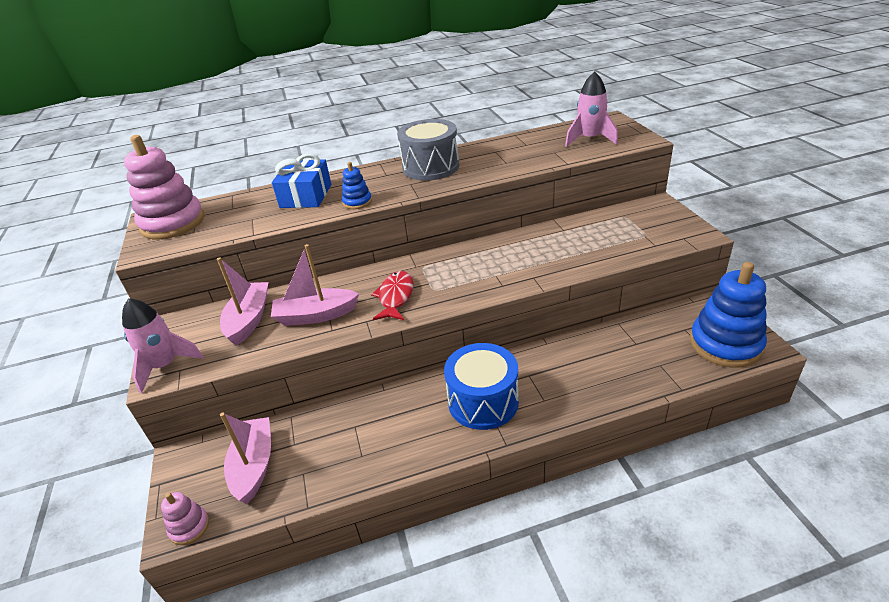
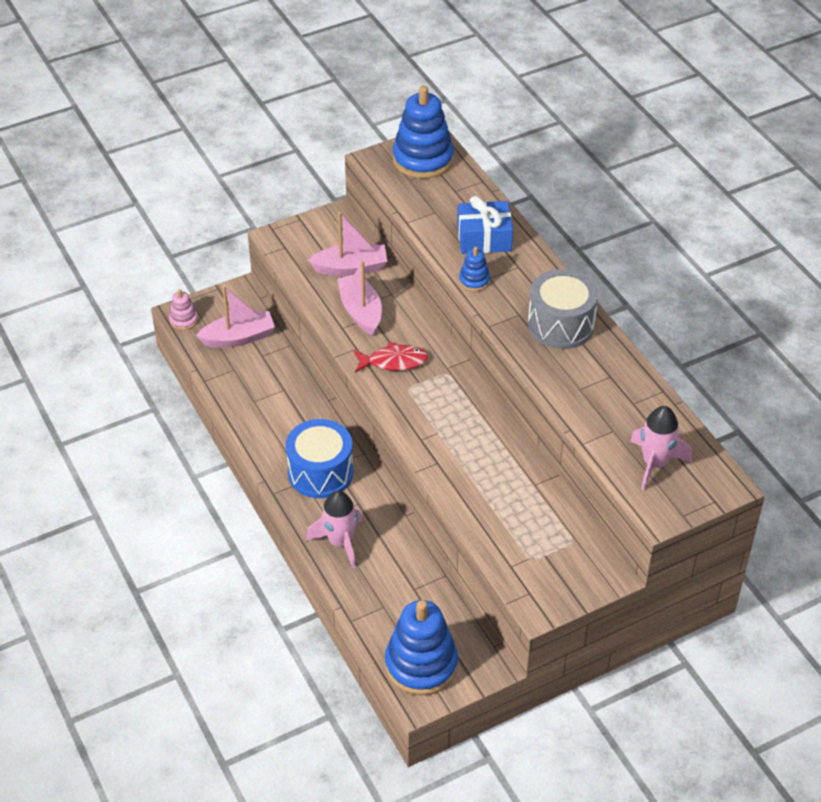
camera: 75 degrees right, 10 degrees up
pink rocket [122,298,203,393] -> pink rocket moved to [306,490,362,568]
pink stacking toy [124,135,205,239] -> blue stacking toy [393,86,454,179]

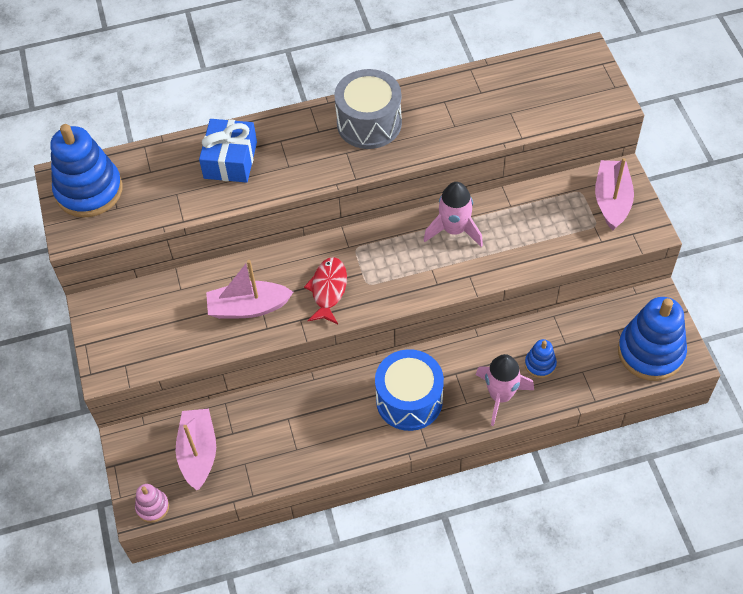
camera: 75 degrees left, 10 degrees up
pink boat [308,212,387,276] -> pink boat moved to [595,158,634,230]
blue stacking toy [459,247,490,291] -> blue stacking toy moved to [525,339,557,378]
pink rocket [630,406,692,490] -> pink rocket moved to [424,182,483,247]

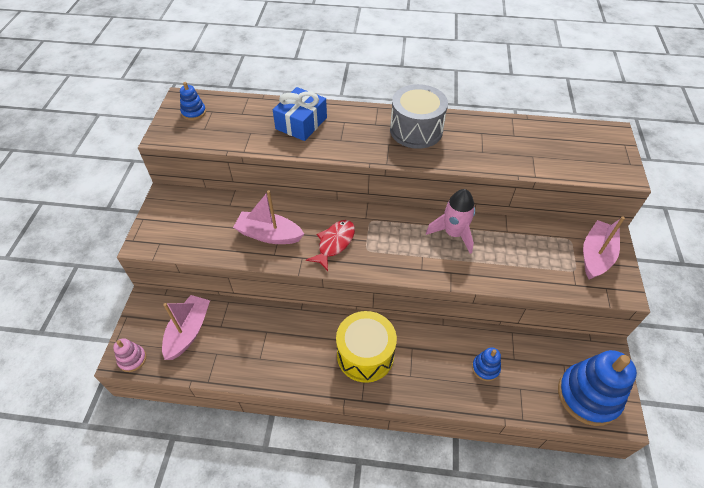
camera: 20 degrees right, 5 degrees down
blue stacking toy [50,124,123,218] -> blue stacking toy [180,82,206,120], size x0.47
blue drum [375,349,444,431] -> yellow drum [336,311,397,383]
pink rocket [476,354,534,426] -> none

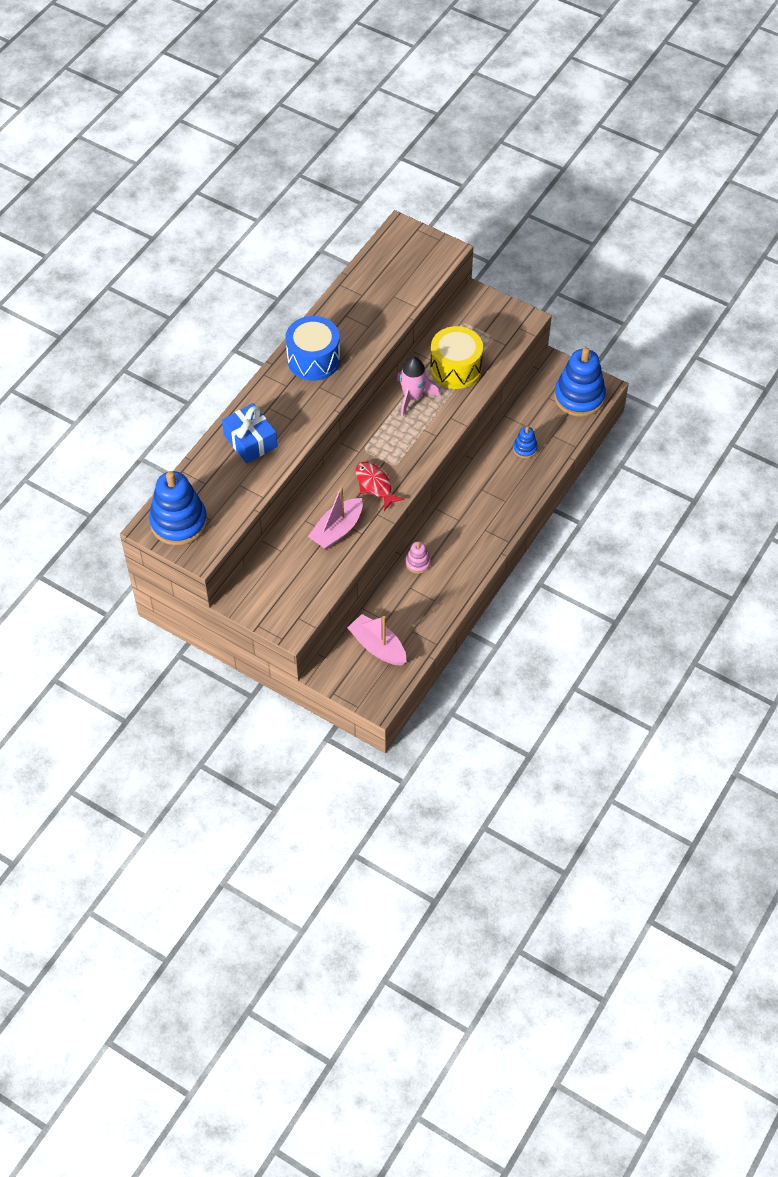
camera: 65 degrees left, 5 degrees up
pink stacking toy [113,338,146,372] -> pink stacking toy moved to [405,541,431,574]
blue stacking toy [180,82,206,120] -> blue stacking toy [149,471,207,545], size x2.12
yellow drum [336,311,397,383] -> yellow drum moved to [430,326,483,389]
grey drum [390,84,448,149] -> blue drum [286,316,340,381]
pink boat [583,216,625,280] -> none

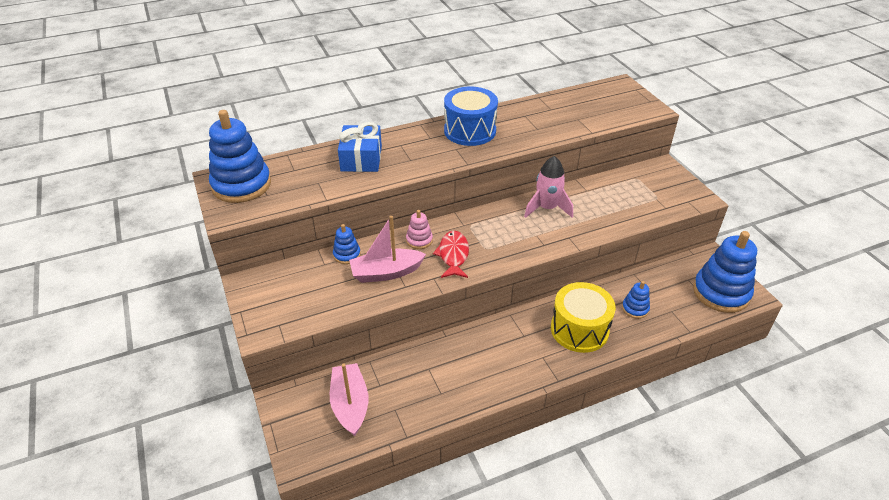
camera: 35 degrees right, 15 degrees down
pink stacking toy [405,541,431,574] -> pink stacking toy moved to [406,210,433,249]
yellow drum [430,326,483,389] -> yellow drum moved to [551,282,616,353]
none -> blue stacking toy [333,224,361,264]

